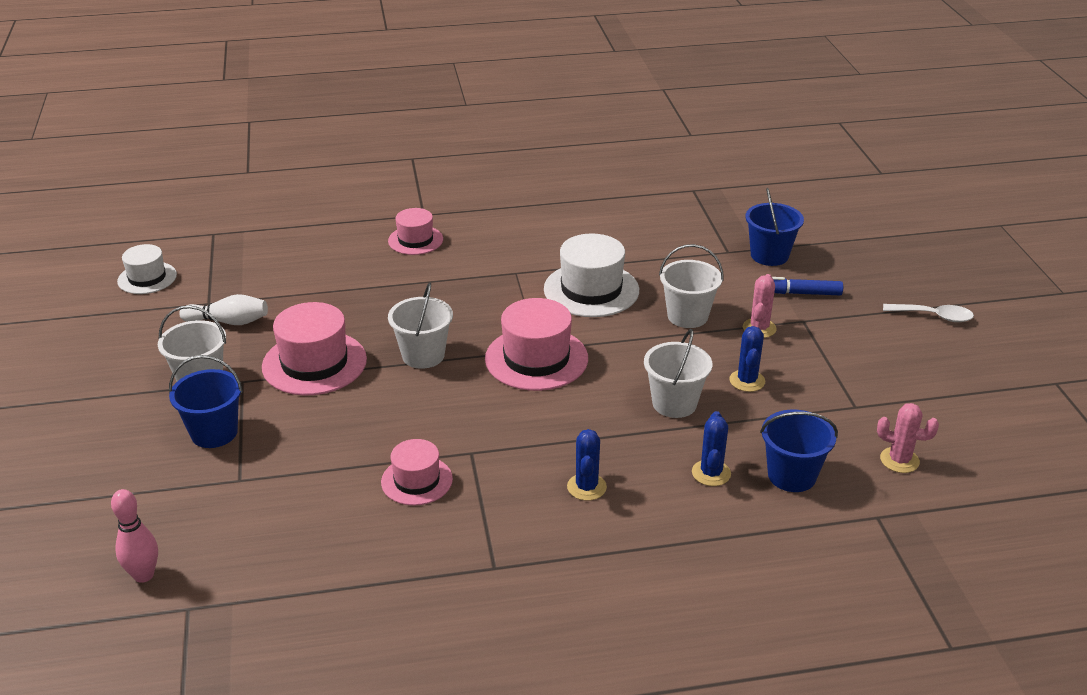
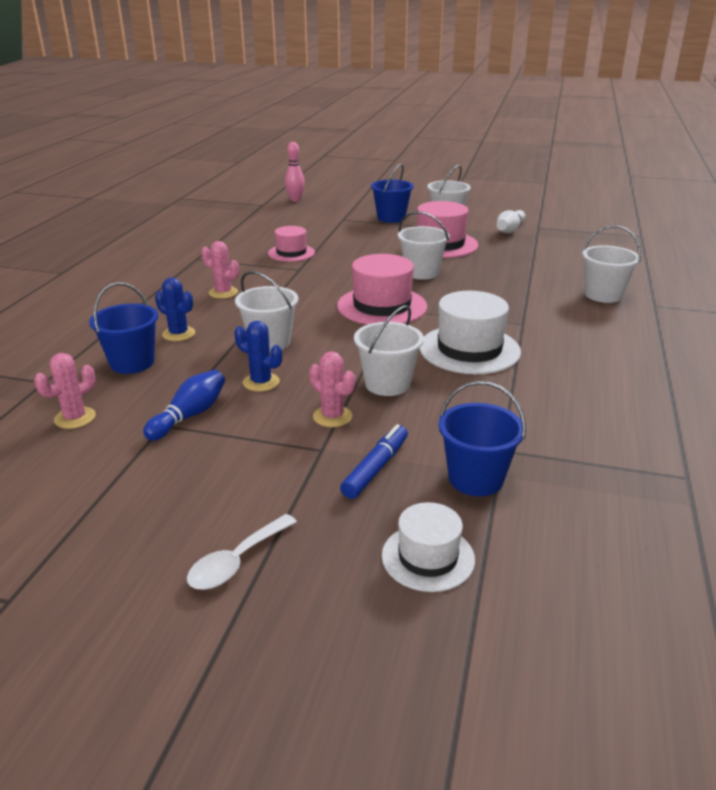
camera: 115 degrees right, 5 degrees down
white hat [117,244,177,294] -> white hat moved to [382,502,475,592]
pink hat [388,208,443,255] -> white bucket [582,225,641,303]
blue cactus [567,429,607,501] -> pink cactus [201,241,239,299]
none -> blue bowling pin [143,370,225,441]

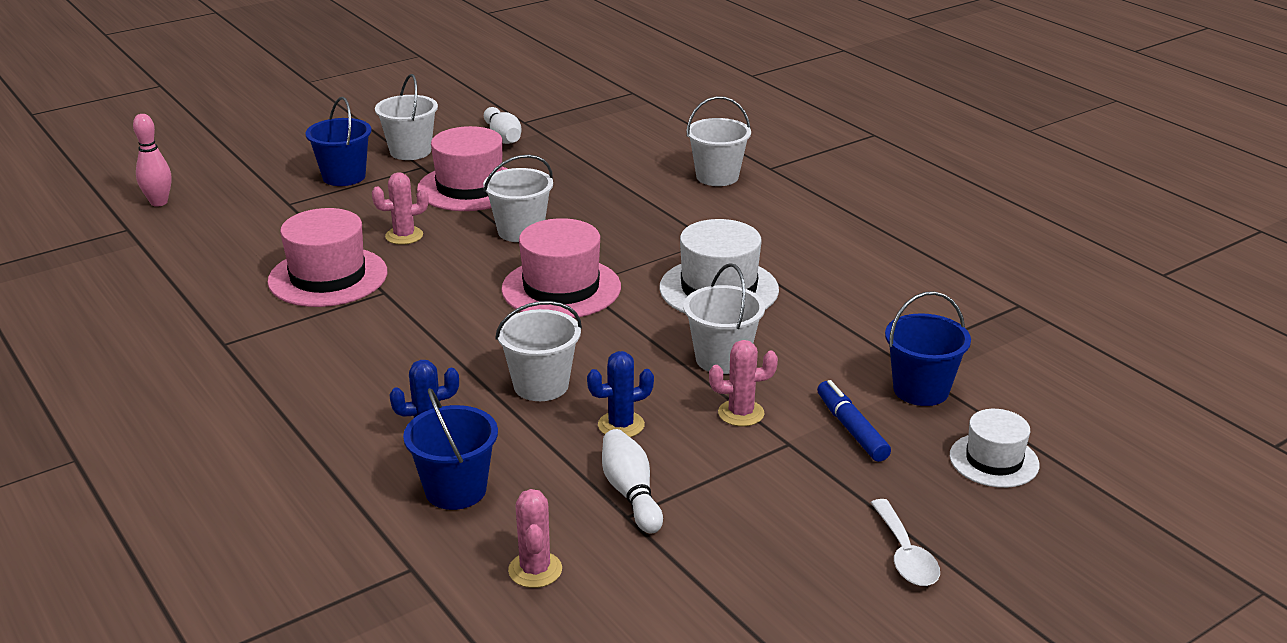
camera: 50 degrees left, 0 degrees up
blue bowling pin [143,370,225,441] -> white bowling pin [602,429,663,534]
pink cactus [201,241,239,299] -> pink cactus moved to [372,172,429,245]
pink hat [268,226,315,262] -> pink hat [267,208,387,307], size x1.64

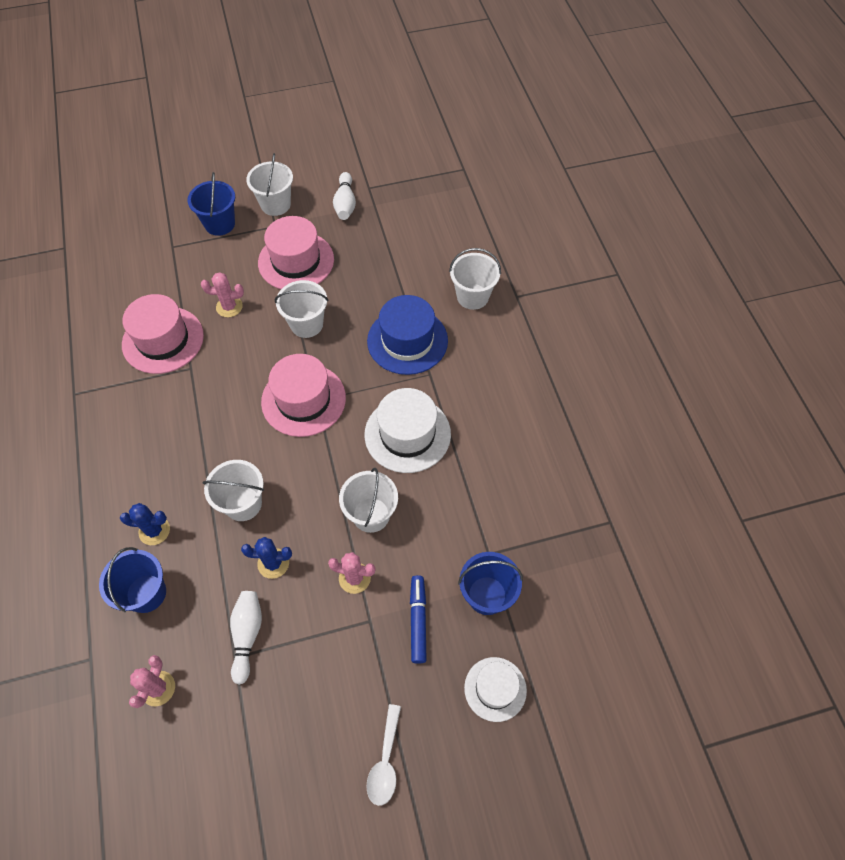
camera: 20 degrees right, 30 degrees up
pink bowling pin [133,114,171,207] -> none
none -> blue hat [367,295,448,375]

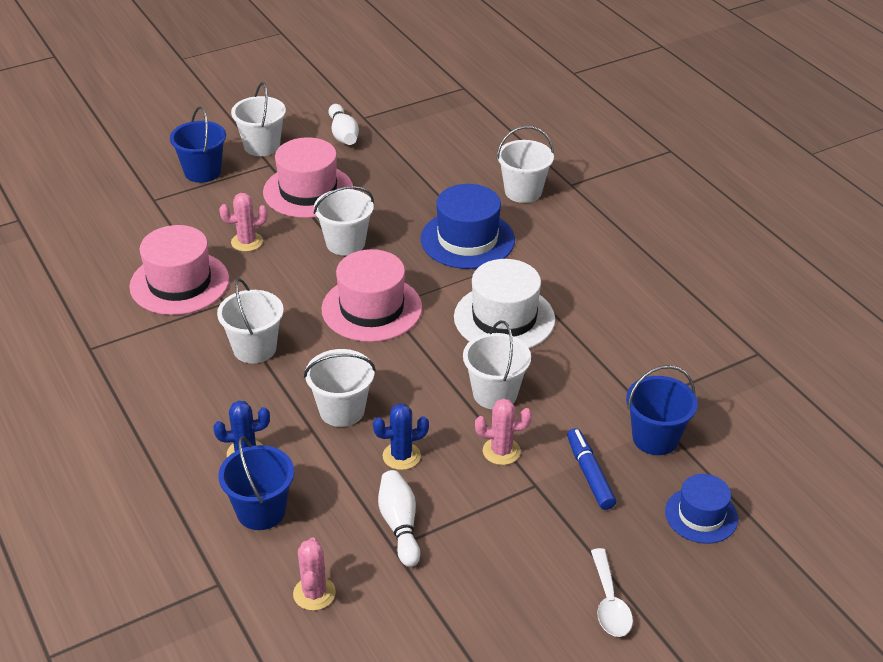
camera: 15 degrees left, 20 degrees down
white hat [464,657,527,722] -> blue hat [665,474,738,544]
none -> white bucket [217,278,284,363]

